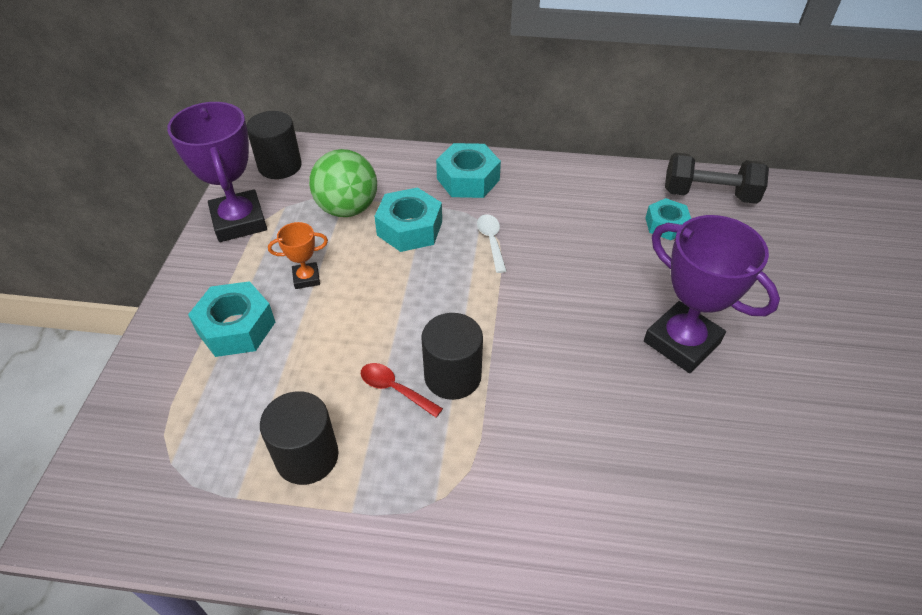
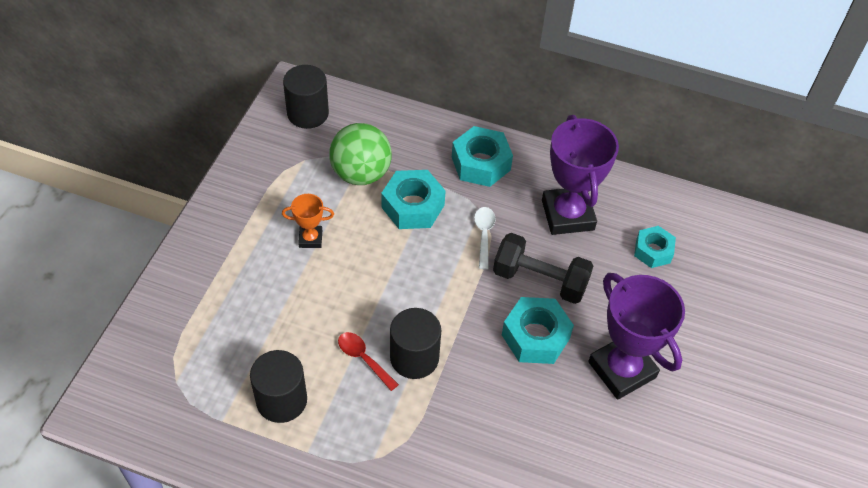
camera: 10 degrees right, 5 degrees up
purple trophy [167,102,267,242] -> purple trophy moved to [542,115,619,235]
turquoise nut [188,281,275,357] -> turquoise nut moved to [502,297,574,364]
black dumbbell [665,153,769,204] -> black dumbbell moved to [493,233,593,304]

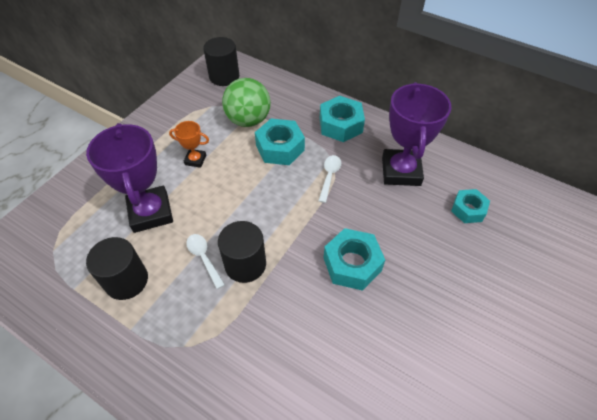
camera: 15 degrees right, 0 degrees up
red spoon [338,332,399,391] -> white spoon [186,234,225,289]
black dumbbell [493,233,593,304] -> none
purple trophy [588,273,685,400] -> purple trophy moved to [86,123,173,233]

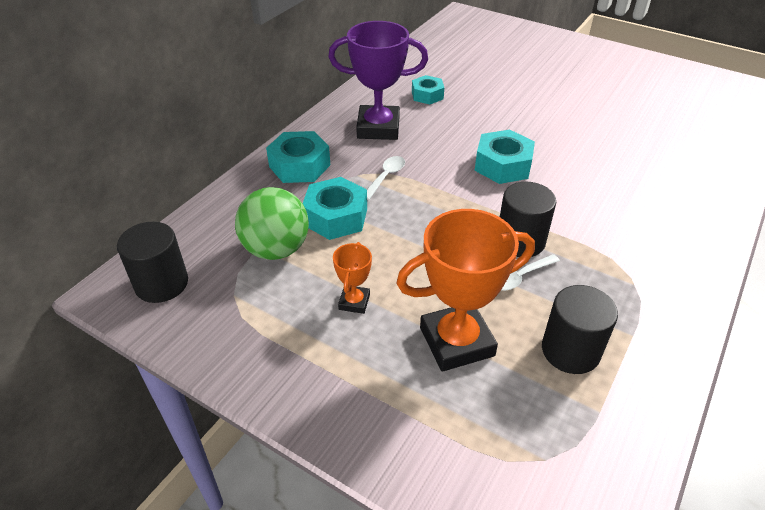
camera: 90 degrees left, 10 degrees down
purple trophy [86,123,173,233] -> orange trophy [397,209,535,372]
white spoon [318,155,341,203] -> white spoon turned 105 degrees clockwise [367,156,405,200]

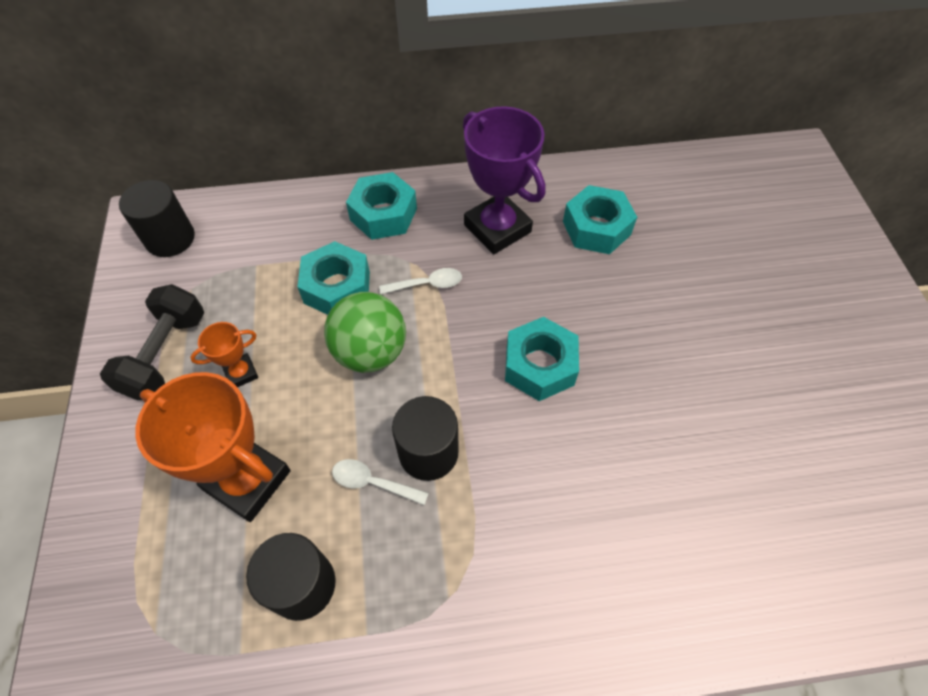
camera: 50 degrees right, 15 degrees up
green ball [235,187,309,260] -> green ball moved to [324,292,406,373]
turquoise nut [412,75,444,105] -> turquoise nut [563,185,637,254], size x1.54
none -> black dumbbell [100,284,204,400]

